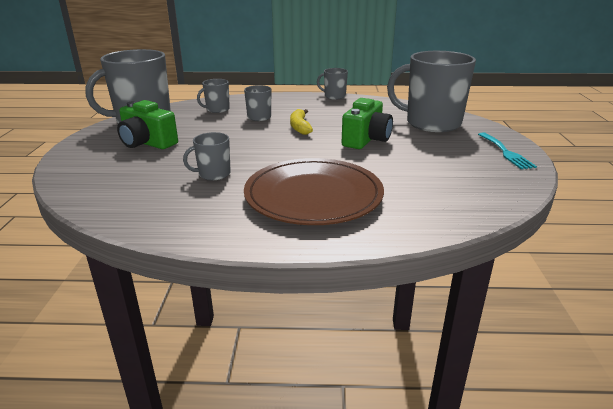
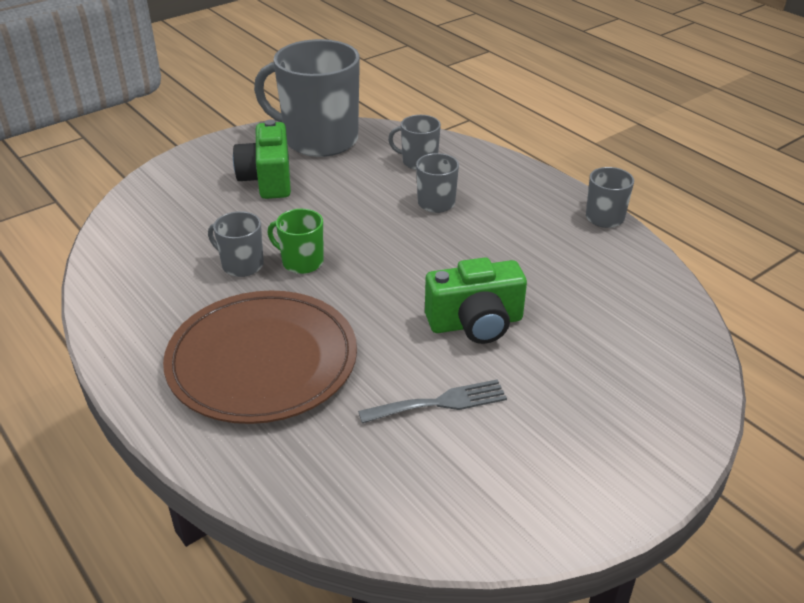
camera: 50 degrees right, 10 degrees up
yellow banana [290,109,313,135] -> none
grey mug [387,51,476,132] -> none
turquoise fork [478,132,537,169] -> none
none -> green mug [268,209,324,274]
none -> grey fork [358,379,507,423]

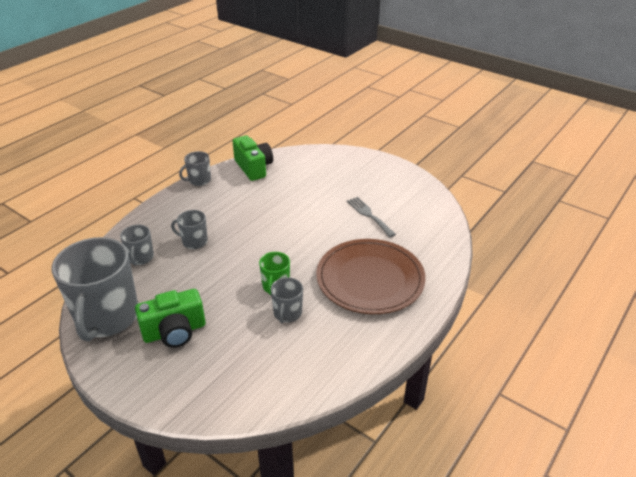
camera: 105 degrees left, 0 degrees up
green camera [425,257,527,344] -> green camera moved to [233,135,273,181]

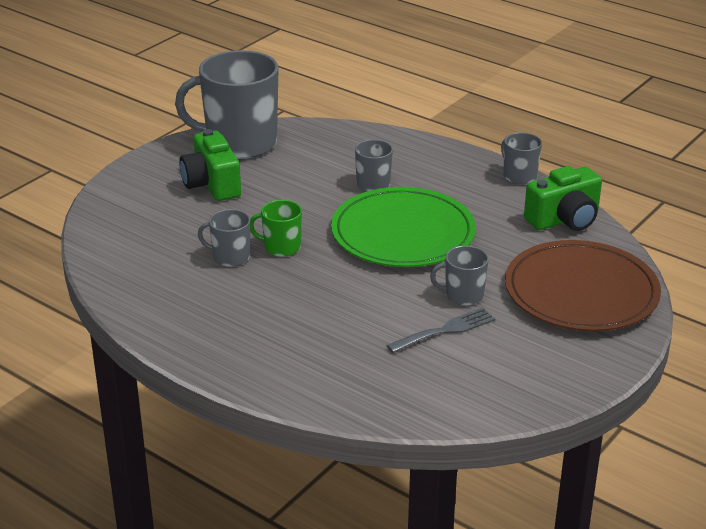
camera: 90 degrees right, 5 degrees down
grey mug [120,224,154,265] -> grey mug moved to [430,246,489,306]
brown plate [316,239,426,314] -> brown plate moved to [505,240,661,331]
none -> green plate [331,187,476,267]

